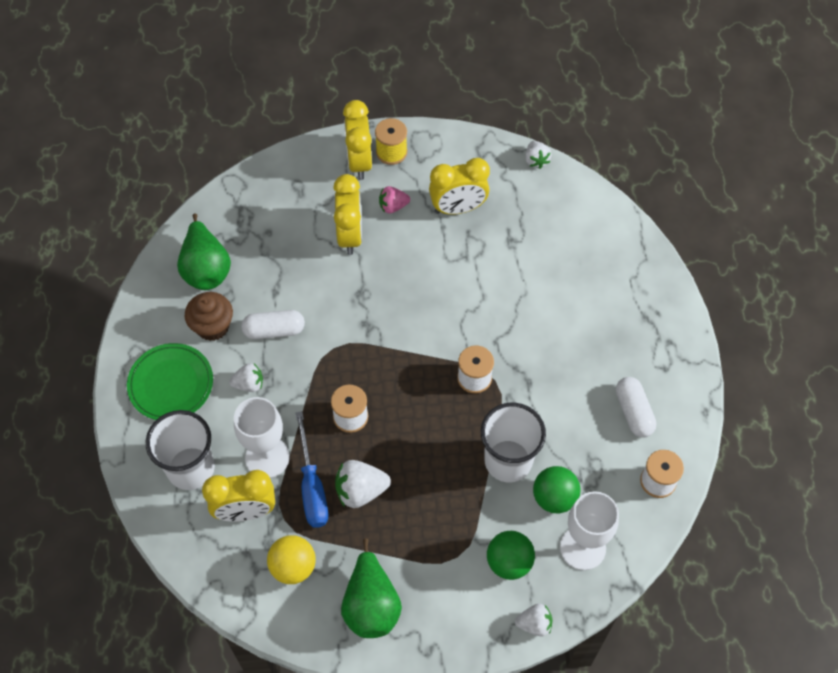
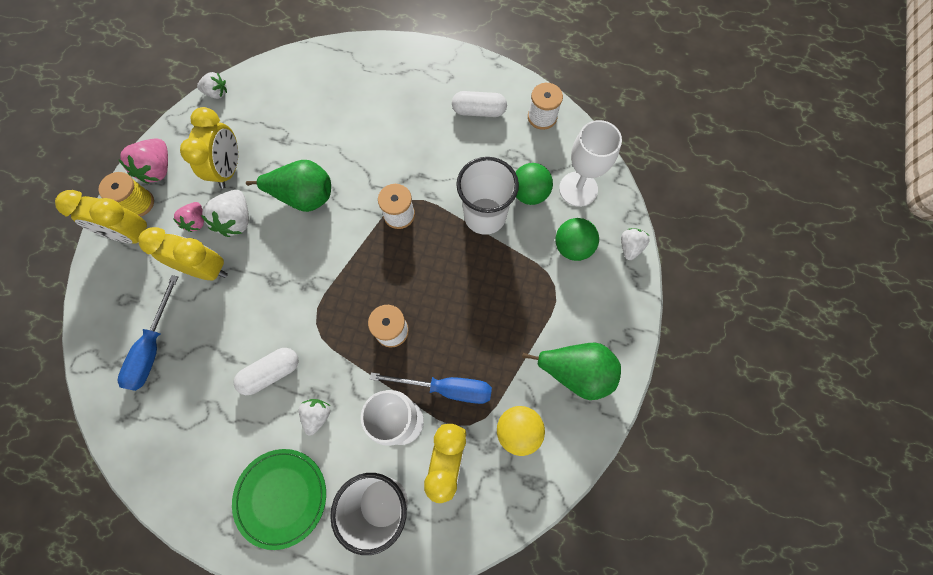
camera: 70 degrees left, 10 degrees up
green pear [177,214,231,290] -> green pear moved to [246,160,331,212]
brown cupcake [185,292,233,341] -> none
white capsule [241,310,305,339] -> white capsule turned 45 degrees clockwise [234,348,298,395]
white strawberry [335,460,391,508] -> white strawberry moved to [201,190,249,237]
none -> blue screwdriver [117,275,178,391]
none -> pink strawberry [118,138,168,184]

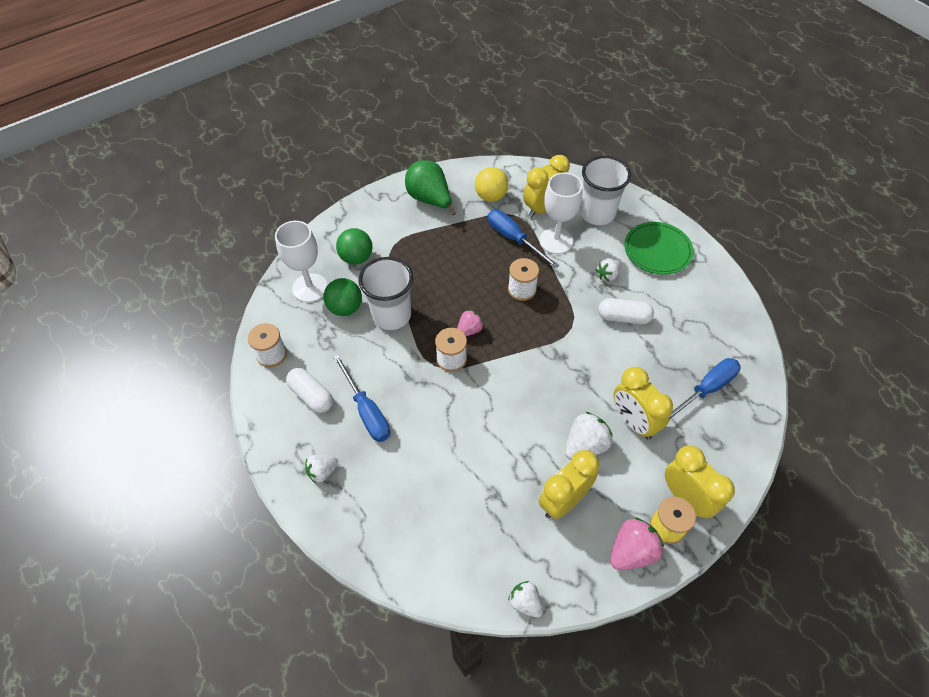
camera: 140 degrees left, 15 degrees down
pink strawberry [173,202,204,232] -> pink strawberry moved to [457,310,484,336]
green pear [246,160,331,212] -> none
white strawberry [621,228,650,260] -> white strawberry moved to [305,454,338,483]
none -> blue screwdriver [333,354,390,442]

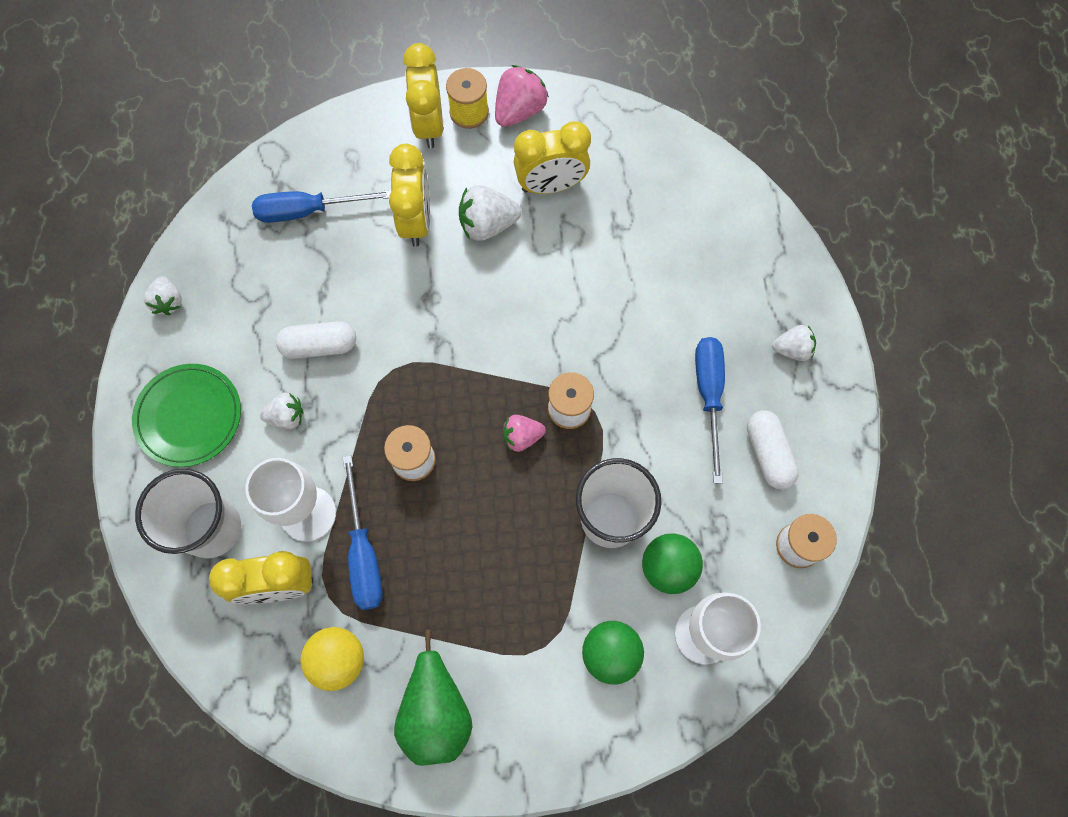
camera: 150 degrees left, 15 degrees up
white strawberry [508,581,543,617] -> white strawberry moved to [144,276,182,315]
white capsule [598,298,654,324] -> white capsule turned 45 degrees counterclockwise [276,321,356,359]
pink strawberry [610,517,664,570] -> pink strawberry turned 135 degrees clockwise [495,65,549,127]

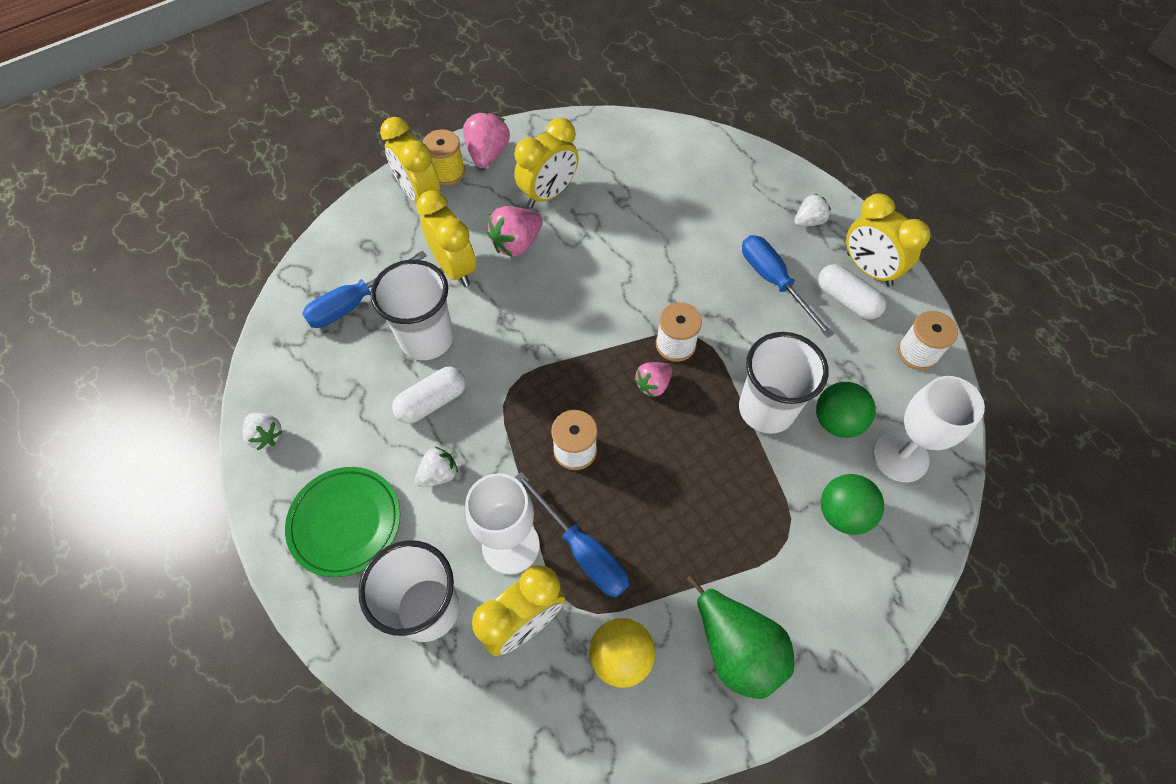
camera: 30 degrees left, 10 degrees down
white strawberry [459,185,522,241] -> pink strawberry [487,206,543,257]
none -> white cup [370,260,454,360]
none -> yellow clock [846,194,931,287]

